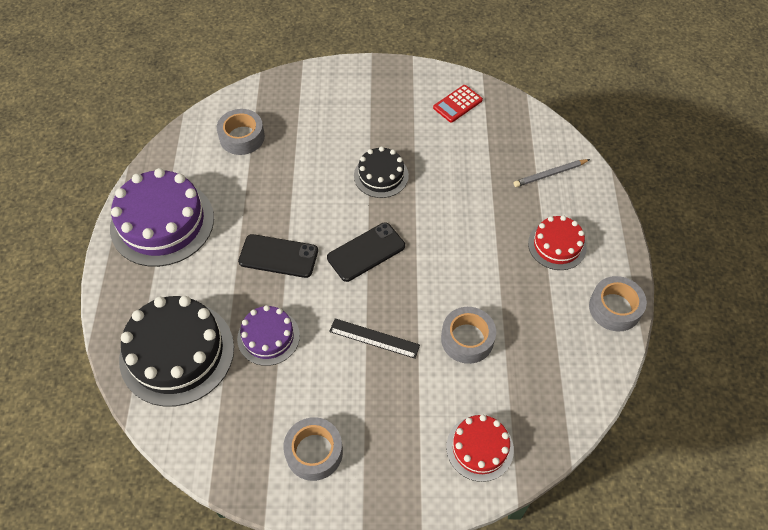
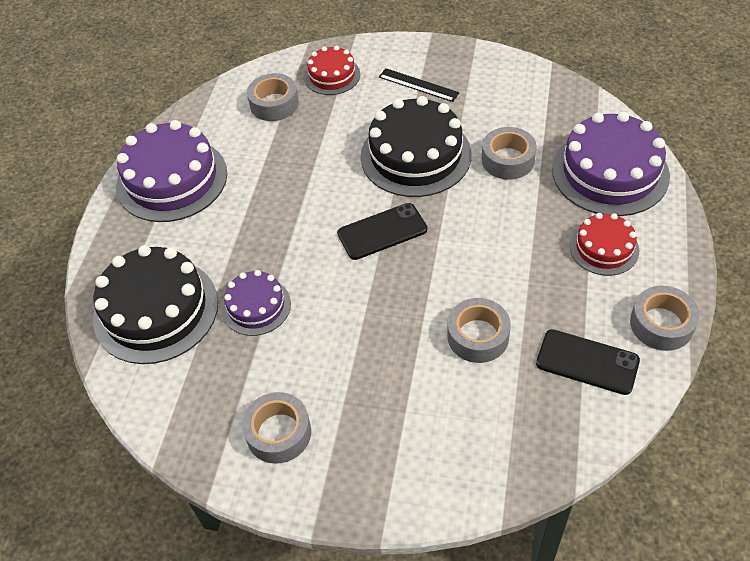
camera: 15 degrees right, 5 degrees down
black phone [238,234,318,278] -> black phone moved to [536,329,640,395]
black ruler [329,318,420,359] -> black ruler moved to [379,68,460,102]
black cake [354,146,409,198] -> black cake [360,96,472,197], size x1.80
red calculator [433,85,483,123] -> none
red cake [446,415,514,482] -> red cake moved to [304,46,360,95]
grey pencil [514,159,590,187] -> purple cake [552,112,670,216]
none -> grey tape [482,127,537,180]

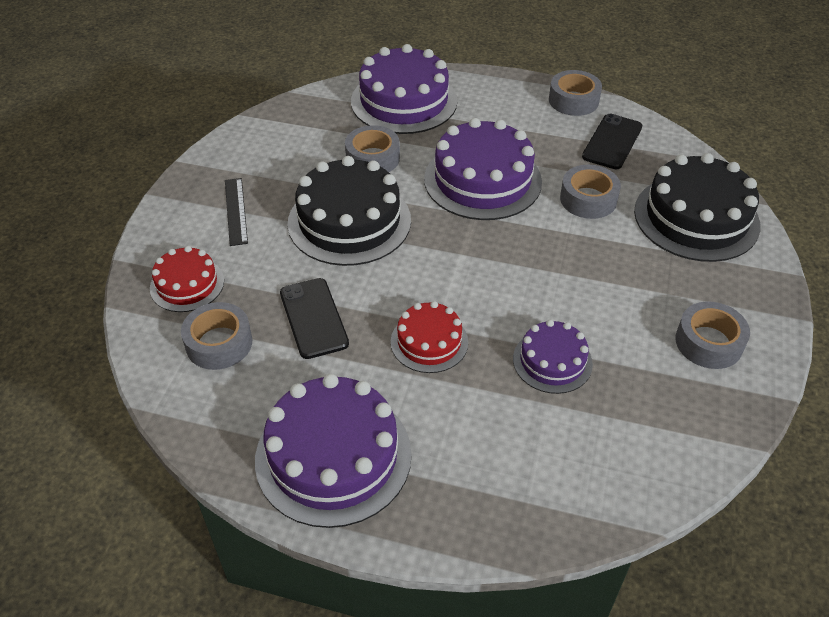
camera: 90 degrees left, 5 degrees down
black cake [93,245,218,364] -> black cake moved to [634,153,761,262]
black phone [337,203,427,260] -> black phone moved to [280,278,349,359]
black ruler [379,68,460,102] -> black ruler turned 45 degrees counterclockwise [225,178,248,246]
red cake [570,213,639,276] -> red cake moved to [391,301,468,373]
none -> purple cake [424,118,542,220]

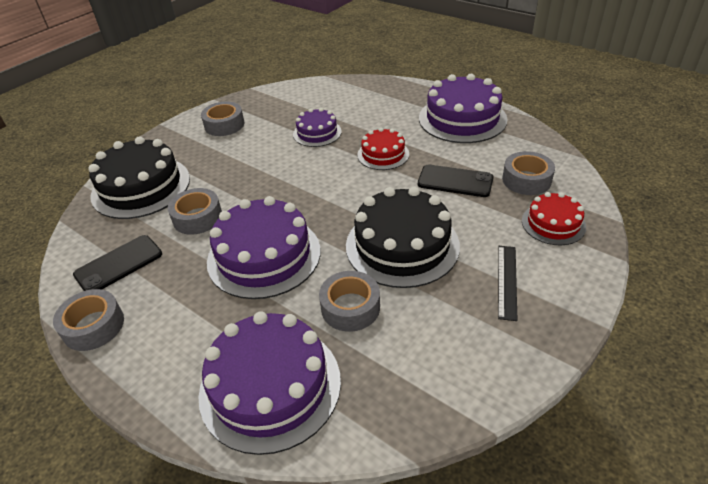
camera: 155 degrees left, 5 degrees down
black phone [280,278,349,359] -> black phone turned 75 degrees counterclockwise [418,165,493,197]

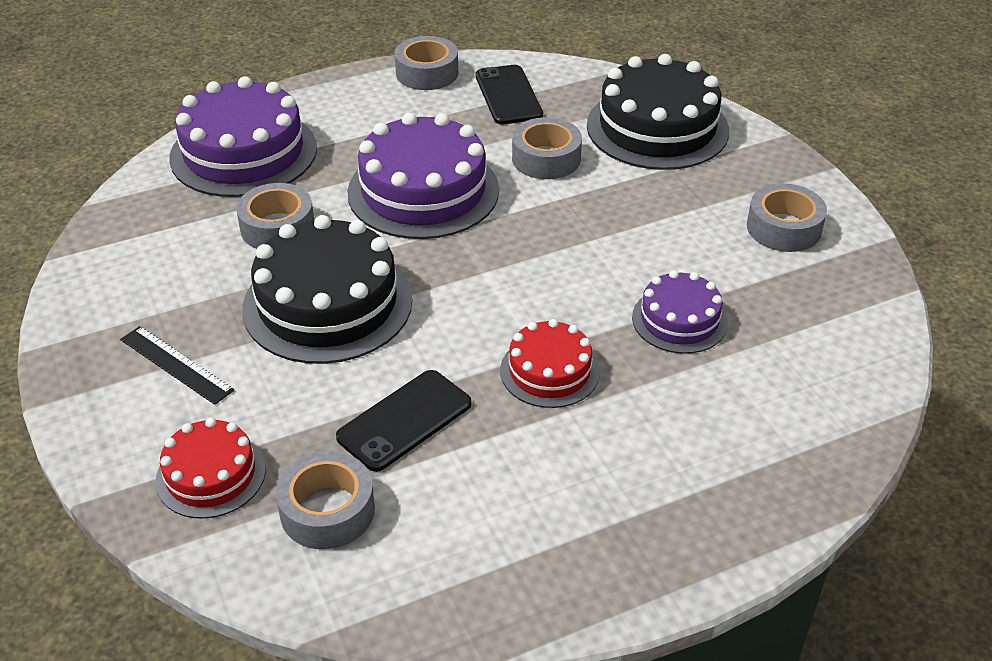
camera: 115 degrees right, 0 degrees up
purple cake [419,74,508,143] -> none

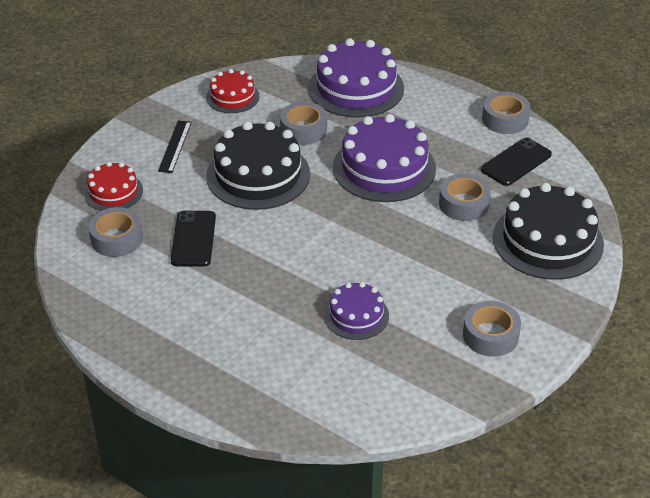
camera: 60 degrees right, 0 degrees up
black phone [336,370,472,472] -> black phone turned 75 degrees clockwise [171,211,216,267]
red cake [500,319,600,408] -> red cake moved to [206,69,260,113]

